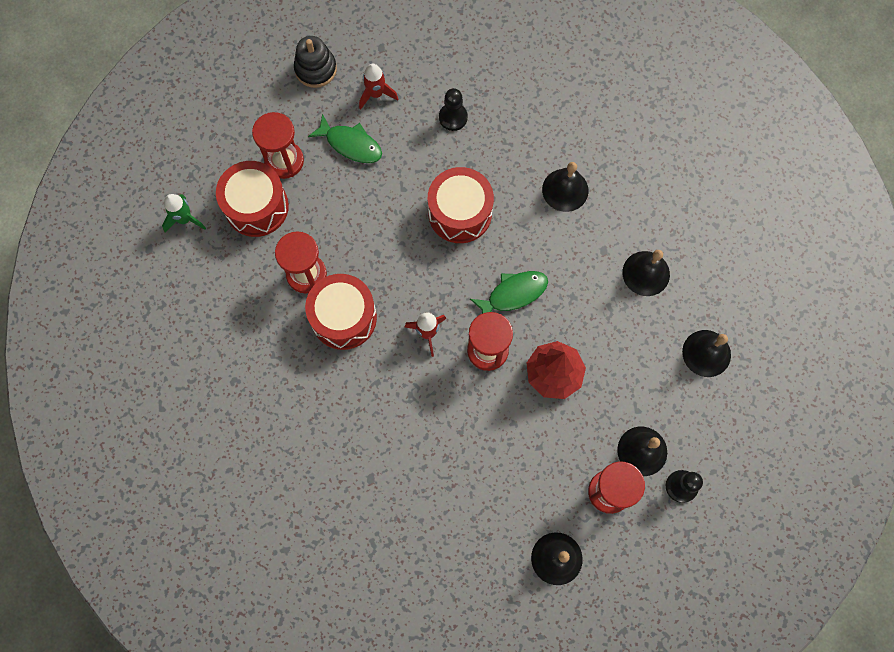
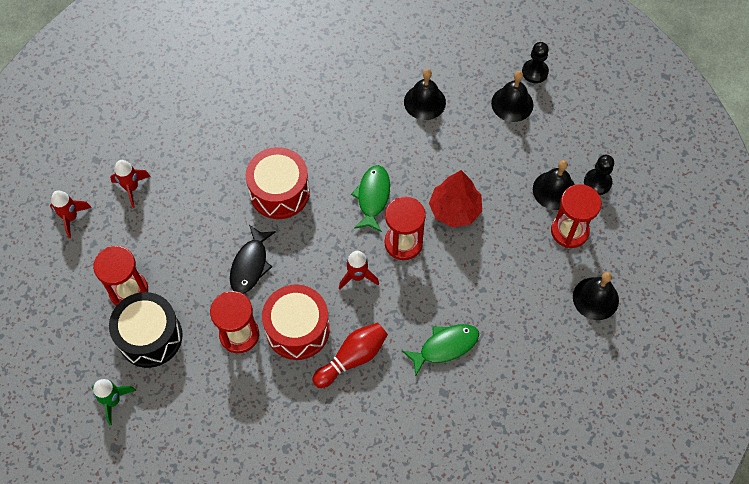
camera: 55 degrees left, 10 degrees down
red drum [216,161,289,237] -> black drum [109,292,183,368]
black stacking toy [294,36,337,88] -> red rocket [50,190,92,238]
green fish [308,114,382,163] -> green fish moved to [402,324,479,376]
black pawn [439,88,468,131] -> black pawn moved to [522,42,549,83]
black bell [542,162,589,212] -> none
none -> black fish [230,225,276,294]
none -> red bowling pin [312,323,388,388]

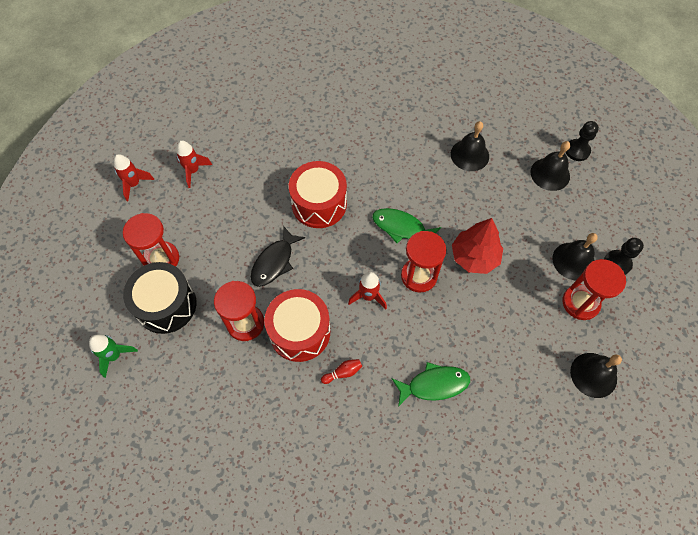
camera: 15 degrees right, 0 degrees up
red bowling pin [312,323,388,388] -> red bowling pin [321,359,362,384], size x0.51
green fish [351,165,390,232] -> green fish turned 90 degrees counterclockwise [372,208,441,243]

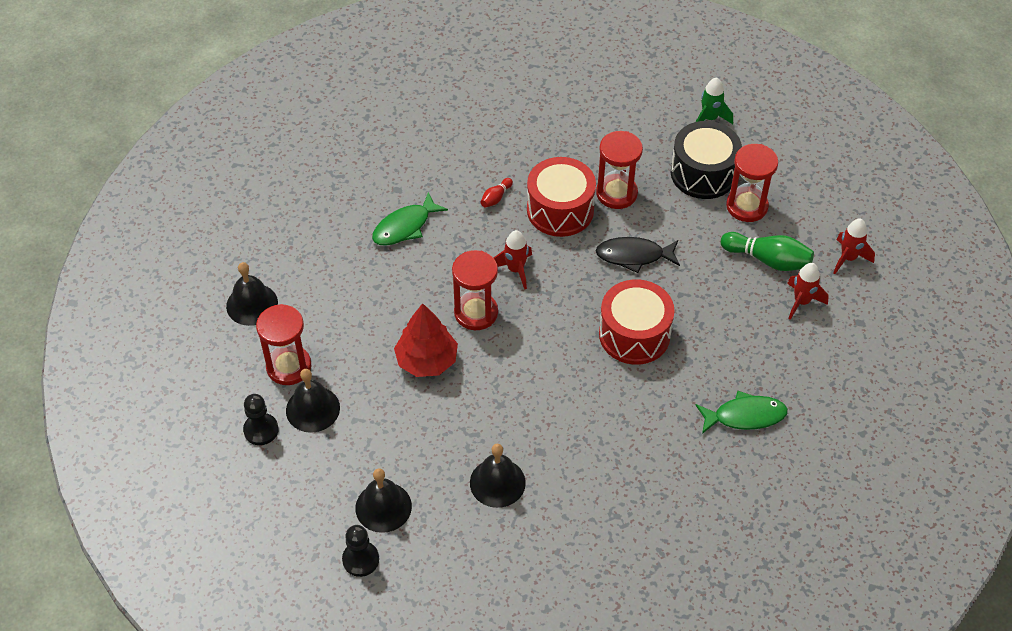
camera: 150 degrees right, 10 degrees down
black fish [251,226,305,287] -> black fish turned 90 degrees counterclockwise [596,237,680,273]
green fish [372,208,441,243] -> green fish moved to [696,391,788,434]
none -> green bowling pin [721,232,814,271]

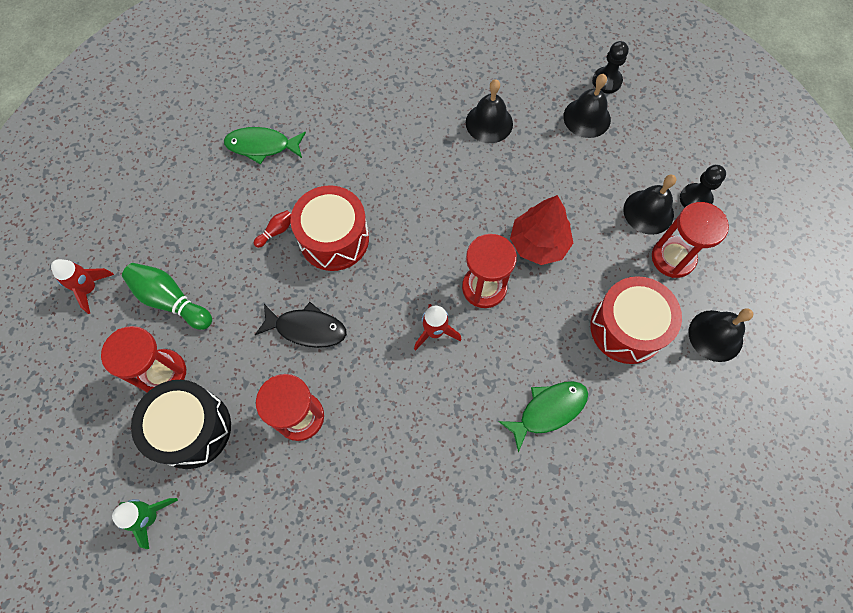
camera: 170 degrees left, 15 degrees up
red bowling pin [481,178,513,208] -> red bowling pin moved to [254,210,291,248]
red drum [527,157,596,237] -> red drum moved to [590,276,682,364]
red rocket [787,263,829,320] -> none

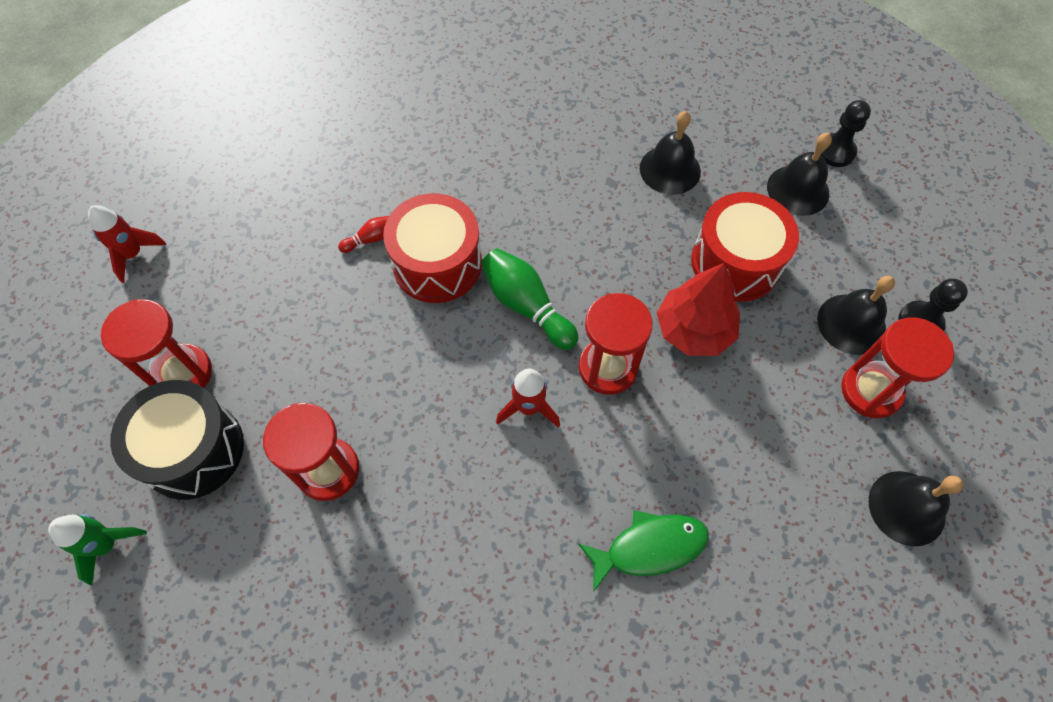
camera: 15 degrees right, 5 degrees down
green bowling pin [122,263,212,330] -> green bowling pin moved to [481,248,579,350]
green fish [224,127,306,164] -> none
black fish [255,302,347,348] -> none
red drum [590,276,682,364] -> red drum moved to [691,192,799,302]

